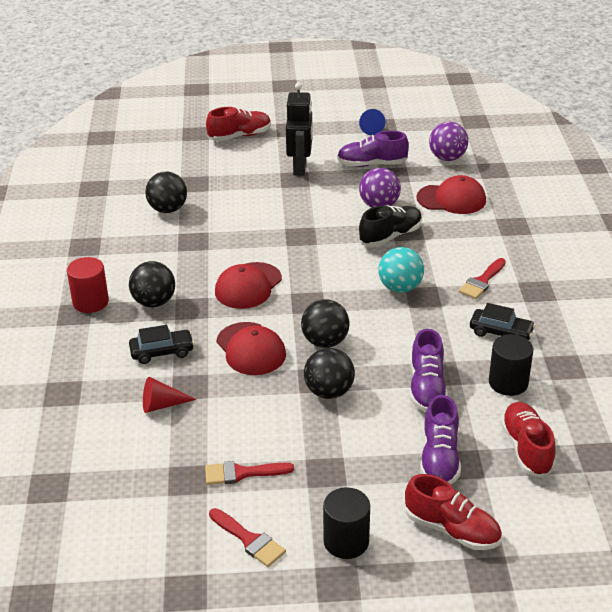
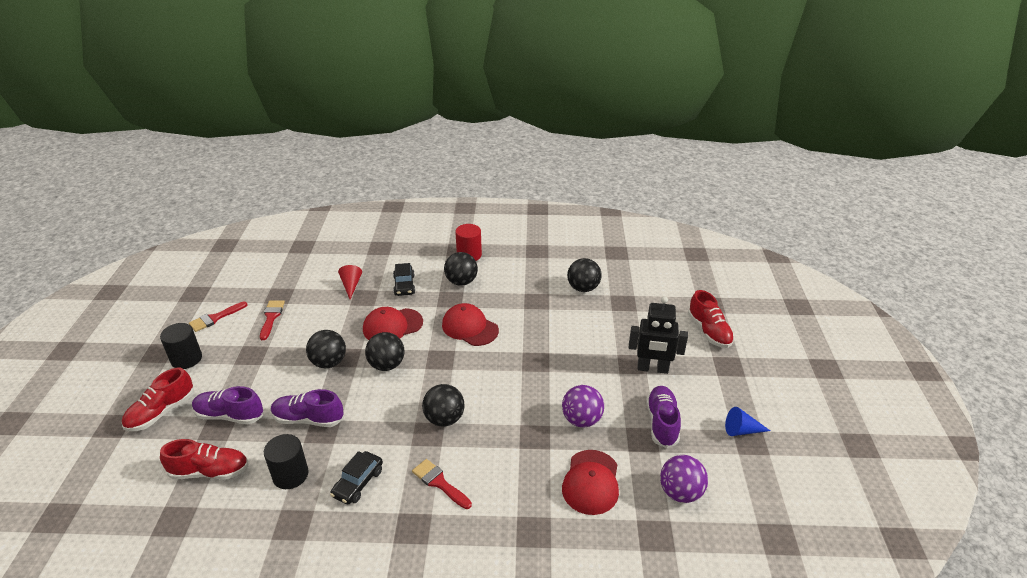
camera: 95 degrees right, 0 degrees up
black shoe [359,205,422,247] -> none
turquoise ball [378,247,424,293] -> black ball [422,384,465,427]

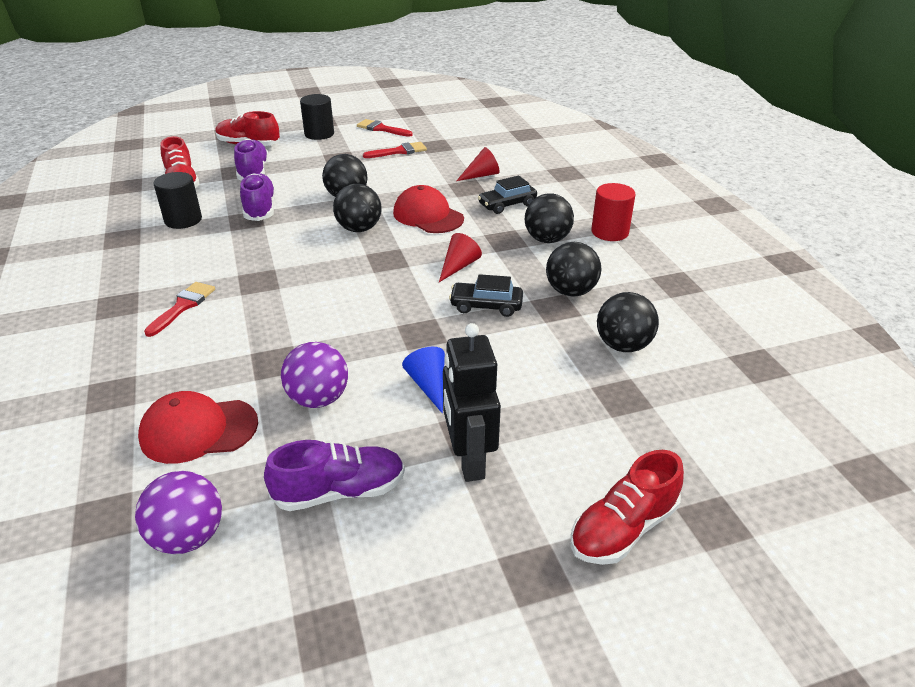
camera: 70 degrees right, 0 degrees up
black car [330,451,383,504] -> black car moved to [449,274,523,317]
black ball [422,384,465,427] -> black ball moved to [546,242,601,297]
red cap [442,303,499,346] -> red cone [439,233,482,282]
blue cone [725,407,770,436] -> blue cone moved to [402,347,445,414]

